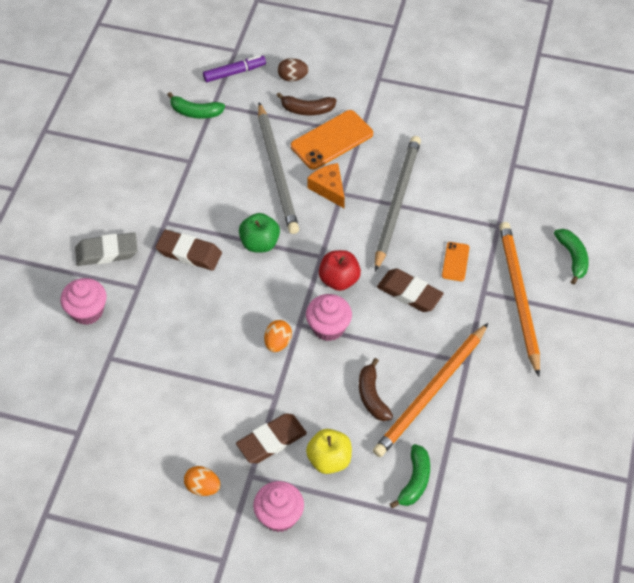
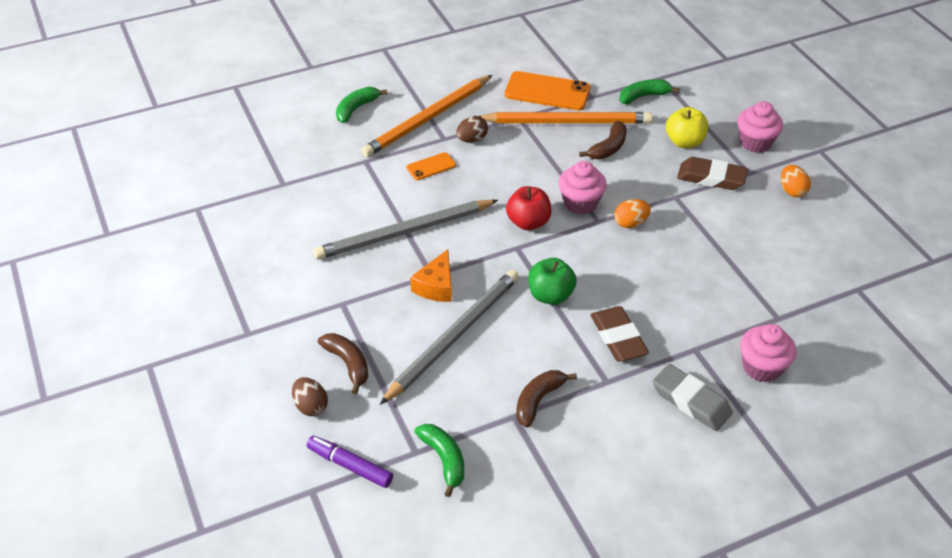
camera: 130 degrees left, 10 degrees down
orange phone [291,110,373,170] -> orange phone moved to [505,71,591,110]
brown eraser [377,269,444,312] -> none
none -> brown egg [456,116,488,143]
none -> brown banana [516,370,577,427]

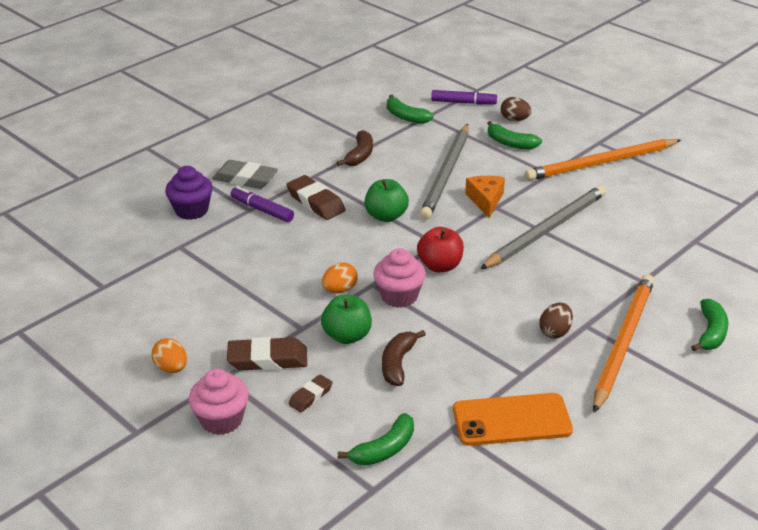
camera: 160 degrees right, 10 degrees down
brown banana [318,333,368,394] -> green banana [487,121,542,149]
orange phone [407,152,456,180] -> none
orange pencil [480,112,653,124] -> orange pencil moved to [525,139,681,181]
yellow apple [666,107,708,148] -> brown eraser [288,374,333,412]
pink cupcake [740,324,796,382] -> purple cupcake [165,166,213,220]
none -> purple marker [231,186,294,222]
none -> green apple [321,295,372,344]

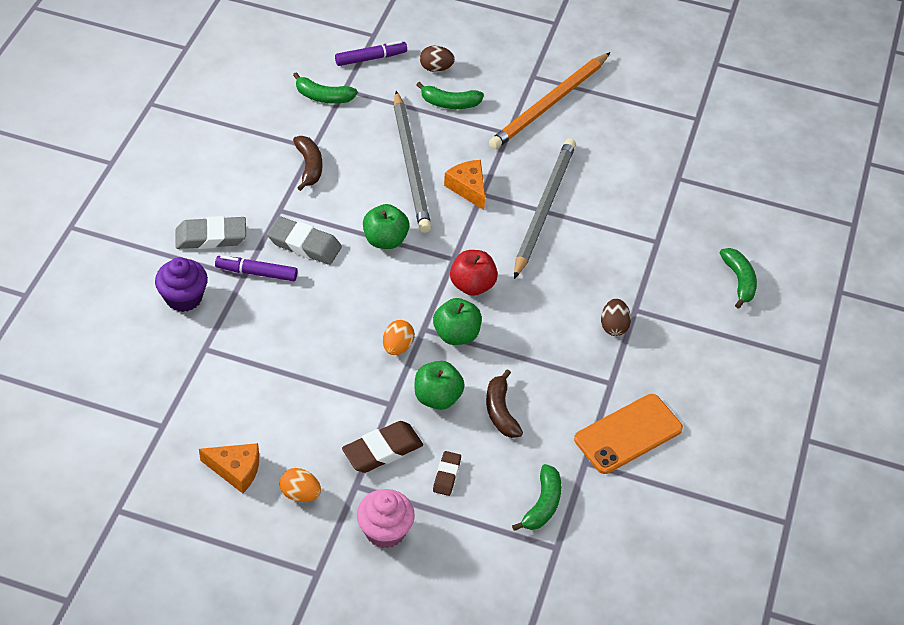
camera: 30 degrees left, 15 degrees up
brown eraser [286,175,346,220] -> grey eraser [267,216,342,265]
pink cupcake [373,248,426,308] -> green apple [433,298,482,345]
orange pencil [593,274,654,413] -> none
none -> orange cheese [199,443,259,493]

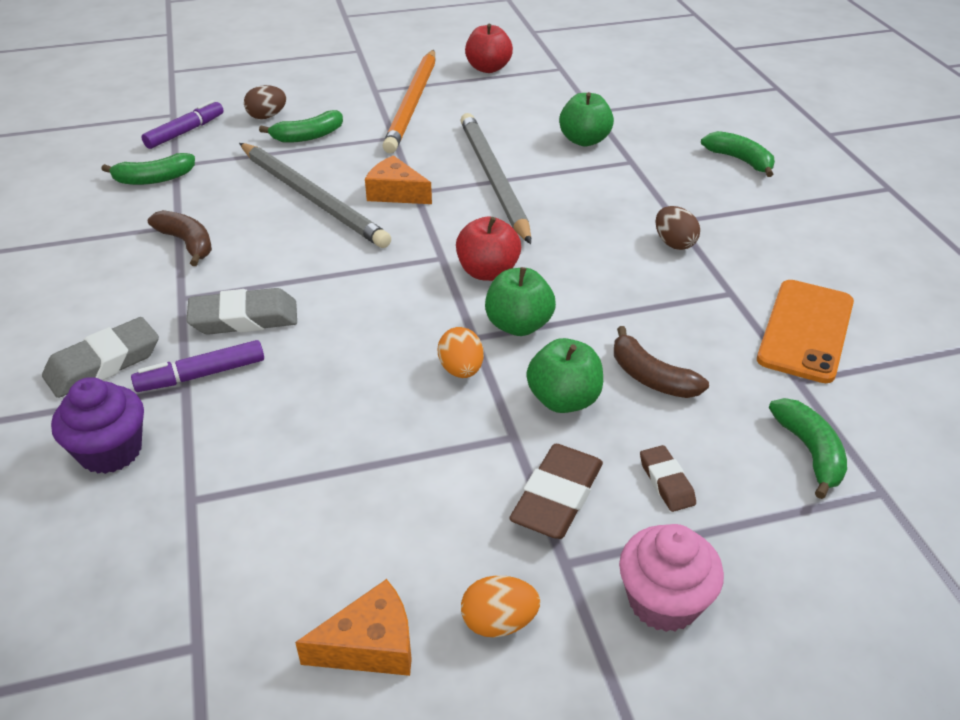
camera: 30 degrees left, 10 degrees down
green apple [363,204,409,249] -> green apple moved to [559,92,614,147]
none -> red apple [465,24,513,73]

